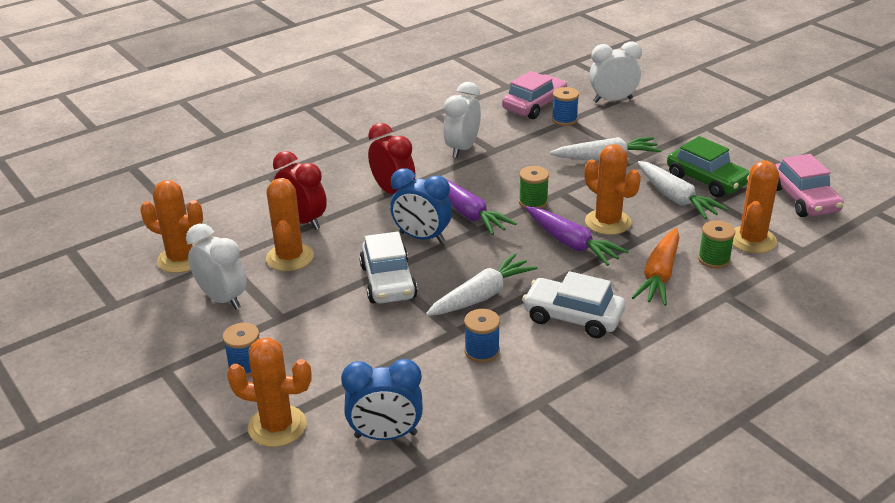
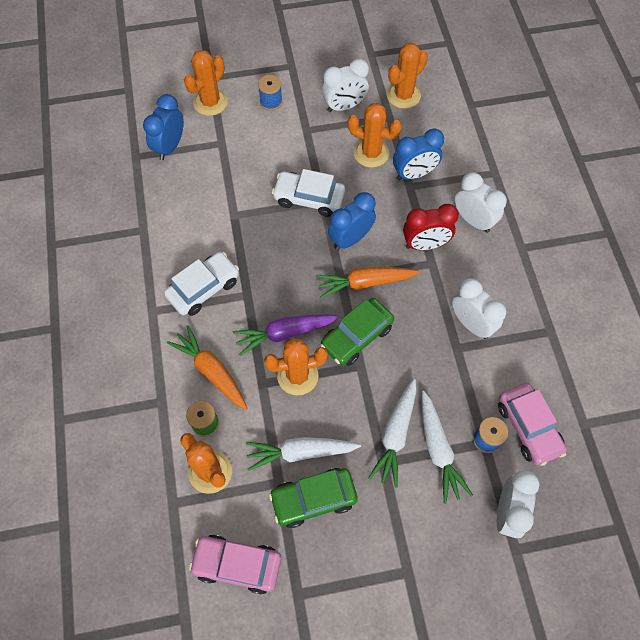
camera: 115 degrees right, 30 degrees up
red clock [273,151,327,230] -> blue clock [393,129,444,180]
white carrot [426,253,538,316] -> white carrot moved to [421,391,473,503]
purple carrot [445,178,517,235] -> orange carrot [316,267,420,298]
blue spool [464,309,500,363] -> none
green spool [519,166,549,209] -> green car [320,298,394,366]
none -> white clock [455,172,507,233]

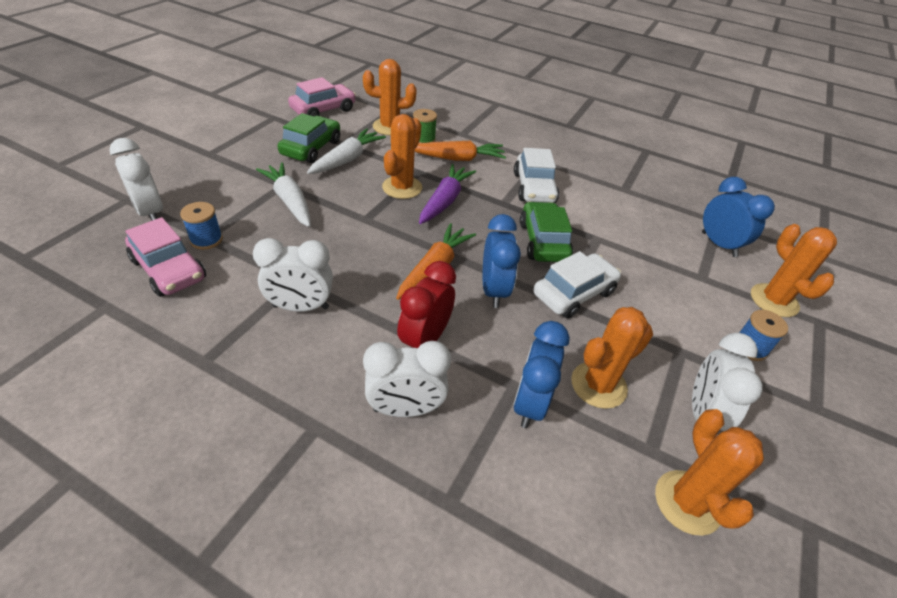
camera: 125 degrees right, 20 degrees down
green car [320,298,394,366] -> green car moved to [520,202,573,262]
white carrot [421,391,473,503] -> none
pink car [498,383,567,466] -> pink car turned 150 degrees counterclockwise [125,217,206,297]

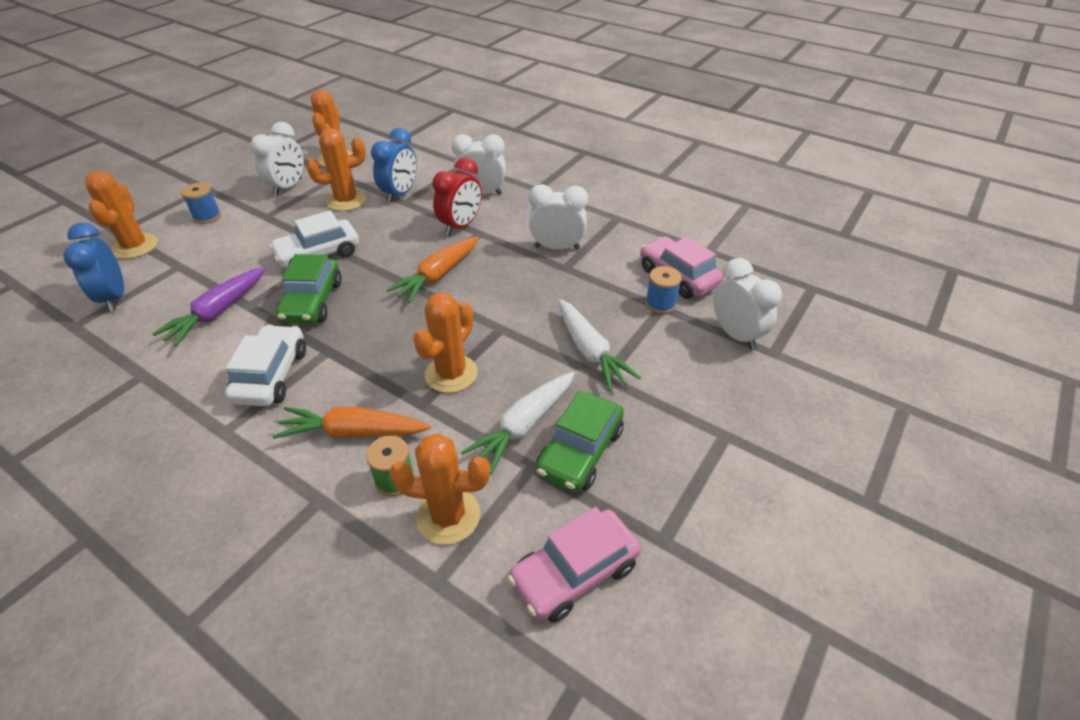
camera: 170 degrees left, 0 degrees up
purple carrot [419,164,476,224] -> purple carrot moved to [152,267,266,347]
blue clock [482,214,521,308] -> none

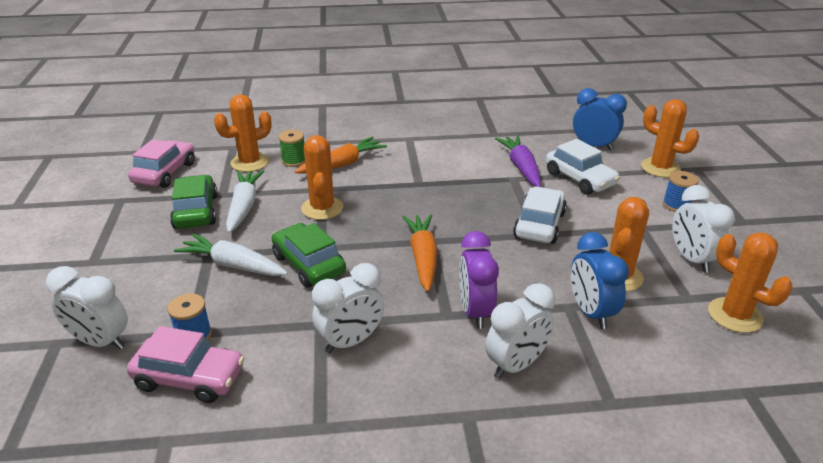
camera: 140 degrees right, 10 degrees down
white car [225,325,306,406] -> white car moved to [546,139,620,195]
green car [276,254,342,324] -> green car moved to [271,223,346,287]
red clock [432,158,482,235] -> purple clock [459,231,499,329]

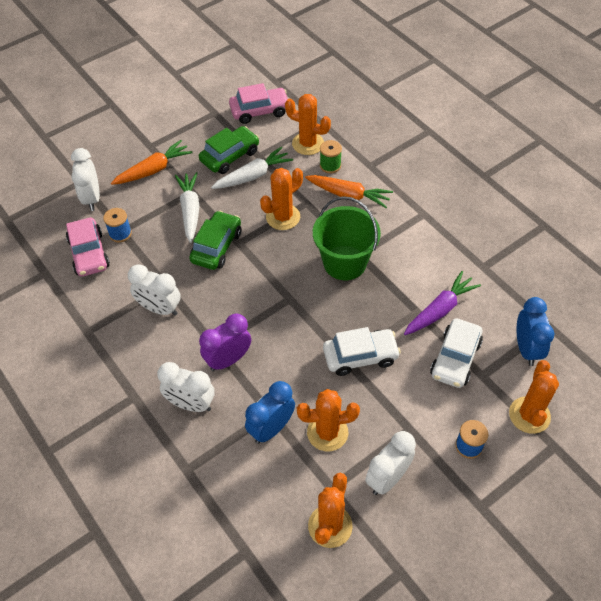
camera: 60 degrees right, 20 degrees up
orange carrot [402,214,437,292] -> orange carrot moved to [111,140,192,185]
none -> green bucket [313,196,381,280]

